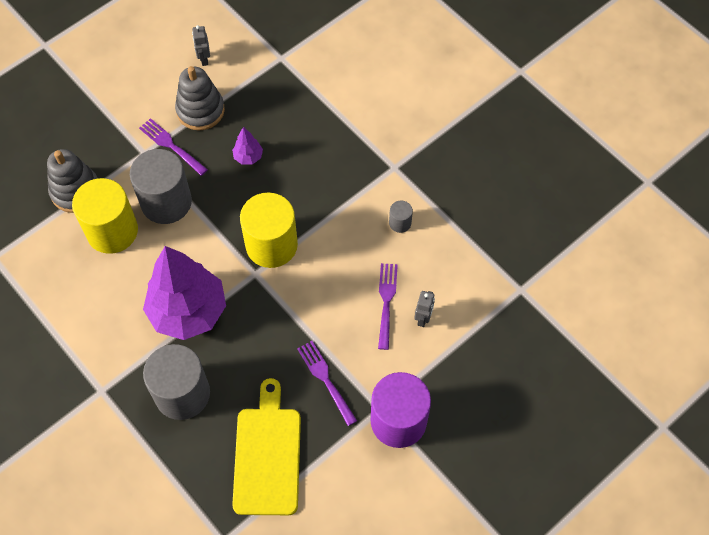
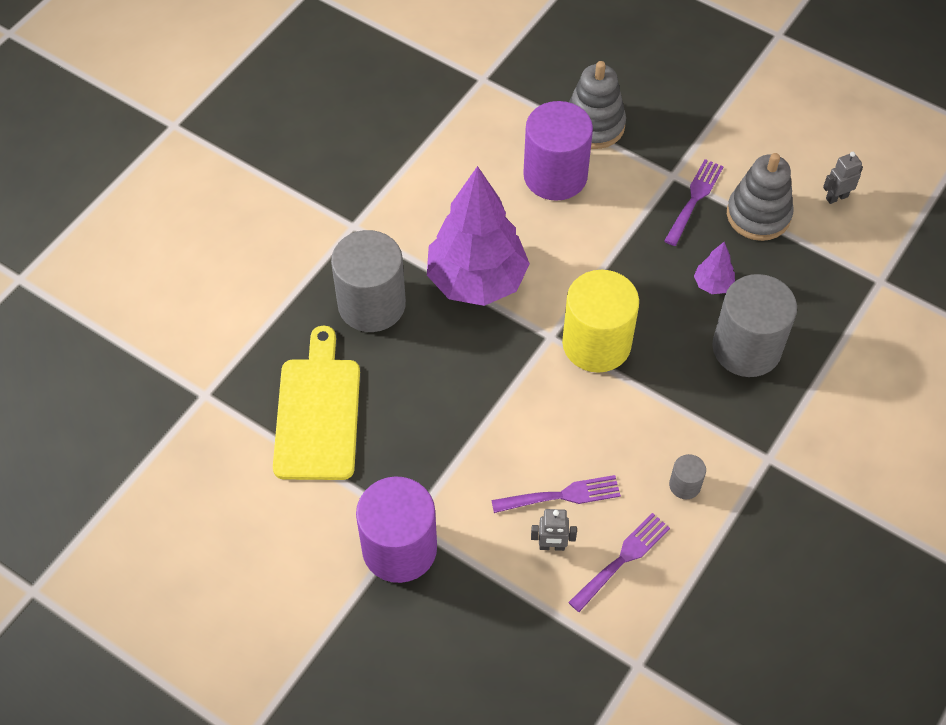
camera: 75 degrees right, 5 degrees down
yellow cylinder [72,178,138,254] -> purple cylinder [523,101,593,201]
grey cylinder [130,149,192,224] -> grey cylinder moved to [712,274,797,377]
yellow cutting board [232,378,301,515] -> yellow cutting board turned 75 degrees counterclockwise [273,326,360,480]
purple fork [297,341,357,426] -> purple fork moved to [568,513,670,612]

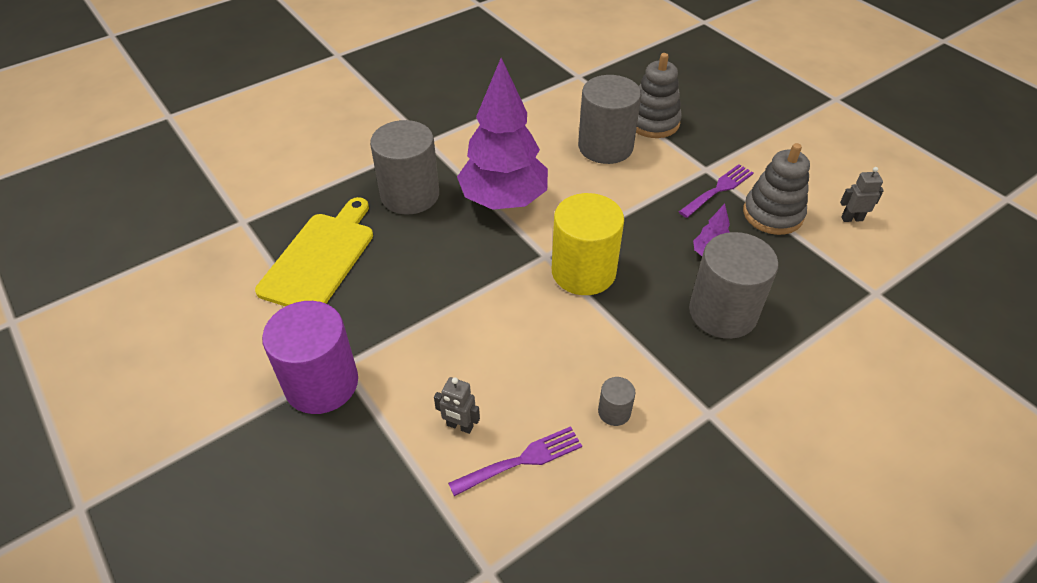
camera: 20 degrees right, 10 degrees down
purple fork [491,475,621,513] -> none
purple cylinder [523,101,593,201] -> grey cylinder [578,75,641,164]

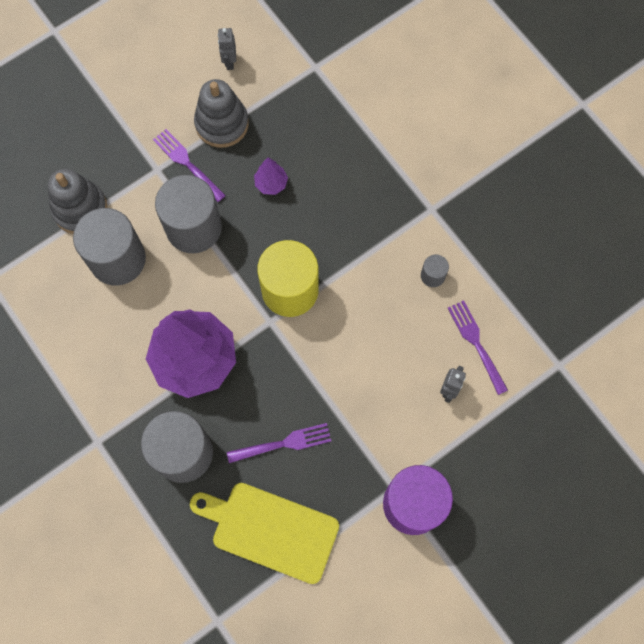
camera: 90 degrees left, 25 degrees up
grey cylinder [689,232,779,339] -> grey cylinder moved to [155,175,222,253]
none -> purple fork [227,423,331,463]

